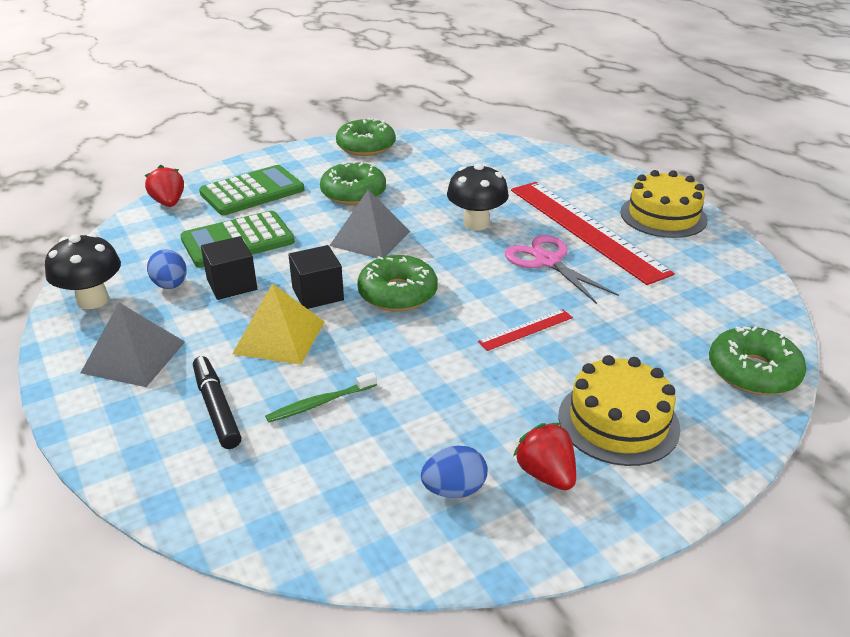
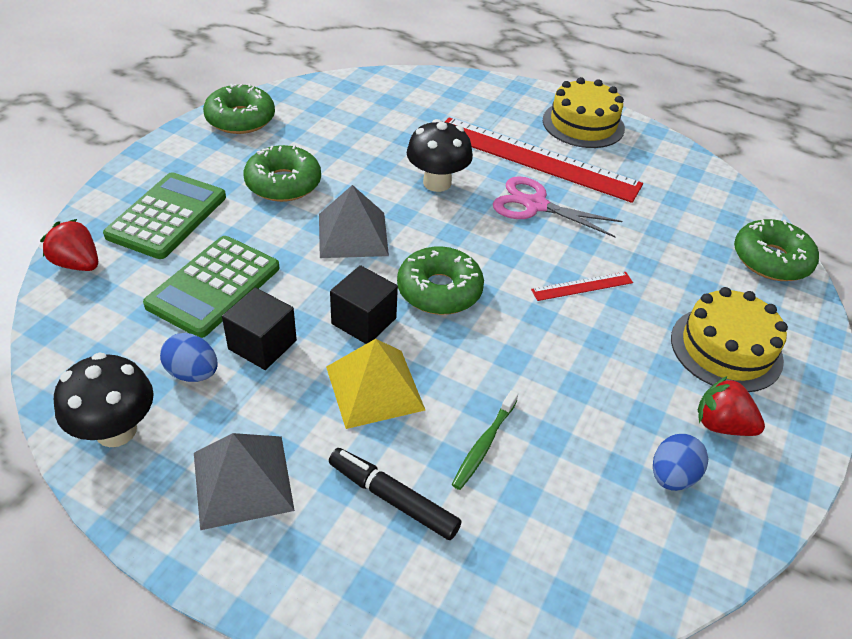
camera: 35 degrees left, 10 degrees up
red ruler [478,309,573,351] -> red ruler turned 45 degrees clockwise [531,272,633,301]

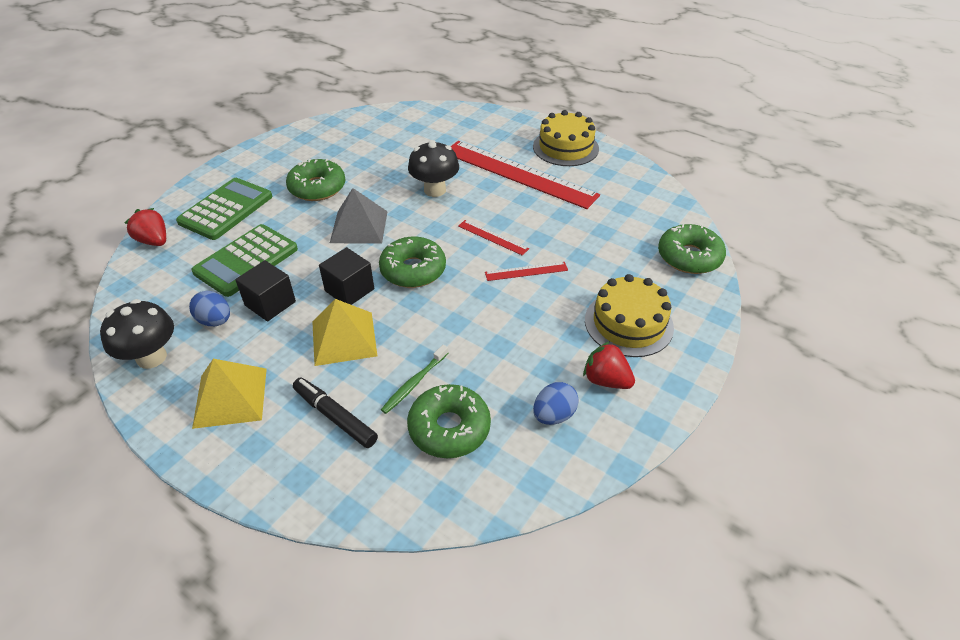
camera: 10 degrees right, 0 degrees up
grey pyramid [194,433,295,530] -> yellow pyramid [192,359,267,429]
green donut [203,84,275,134] -> green donut moved to [407,384,491,458]
pink scissors [493,176,623,237] -> none
none -> red ruler [458,220,529,256]

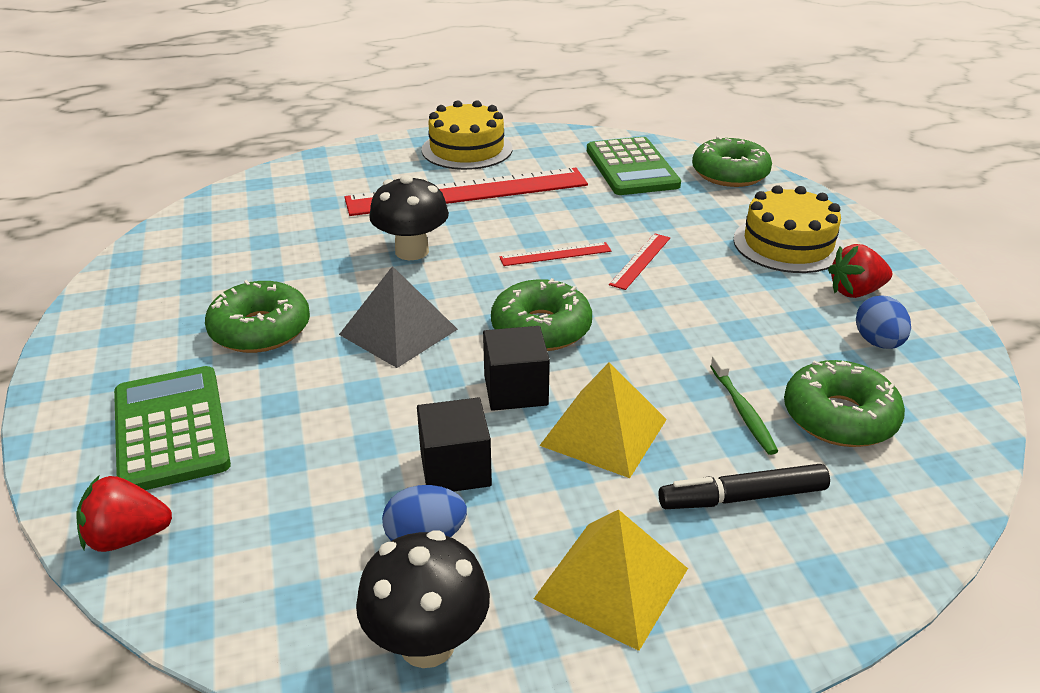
camera: 50 degrees left, 10 degrees down
green calculator [192,224,298,297] -> green calculator moved to [587,137,681,195]

